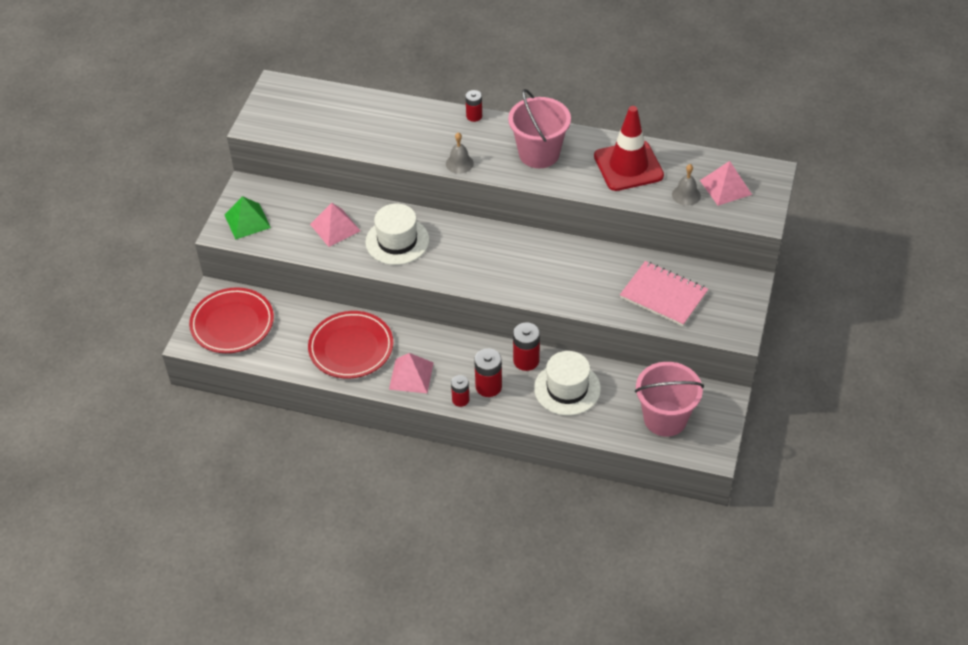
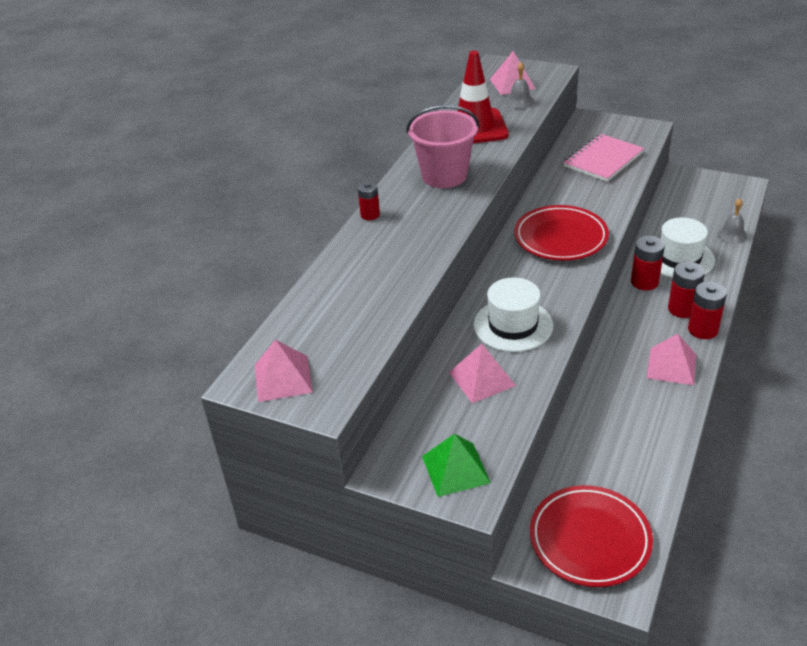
camera: 80 degrees left, 10 degrees down
red plate [308,311,393,379] -> red plate moved to [514,205,609,261]
grey bell [446,132,474,174] -> grey bell moved to [717,199,747,244]
red battery [451,375,469,407] -> red battery [688,281,727,339], size x1.54
pink bucket [635,362,704,437] -> none
none -> pink pyramid [255,340,313,402]

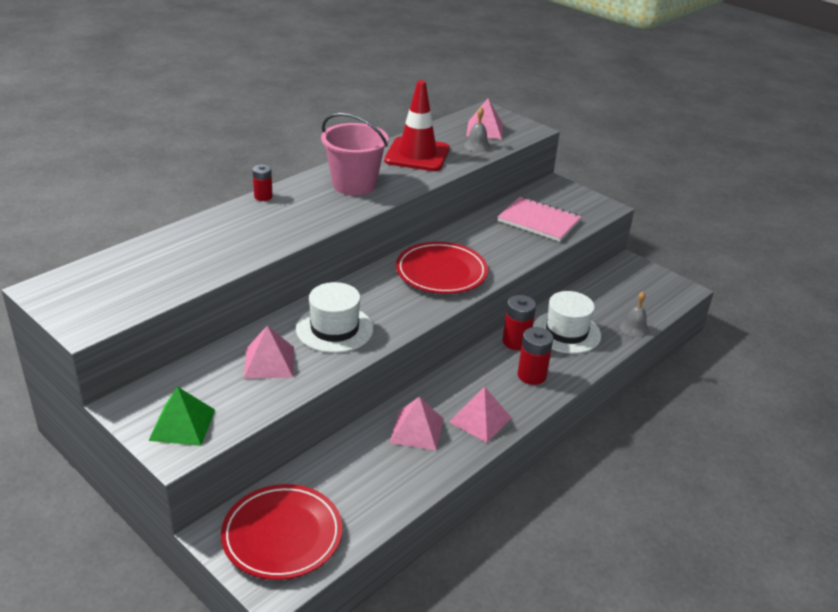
camera: 15 degrees right, 5 degrees down
pink pyramid [255,340,313,402] -> pink pyramid moved to [390,397,444,451]
pink notebook [563,134,644,182] -> pink notebook turned 60 degrees clockwise [498,197,581,242]
red battery [688,281,727,339] -> none

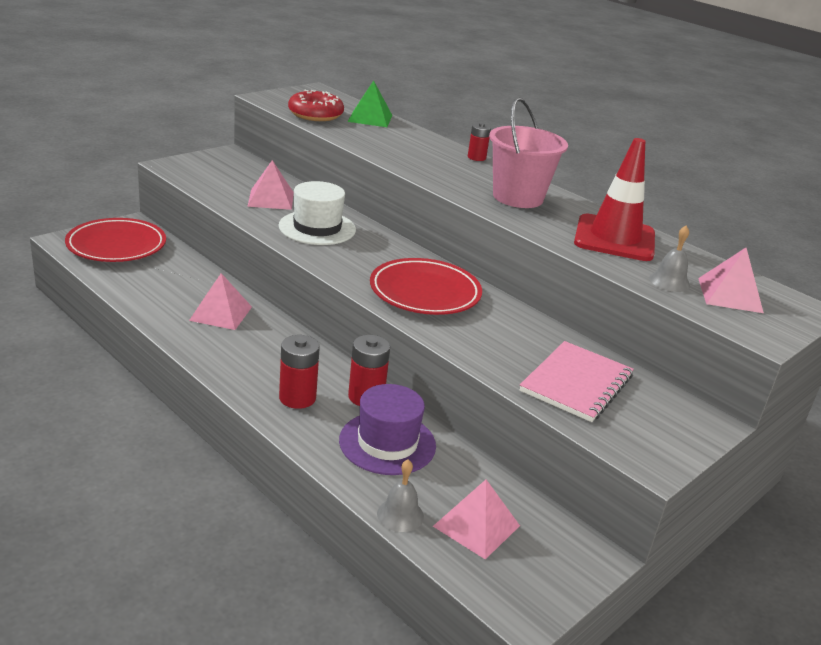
camera: 90 degrees right, 5 degrees down
green pyramid [148,387,215,446] -> green pyramid moved to [347,80,392,127]
pink pyramid [449,386,512,443] -> pink pyramid moved to [433,480,520,560]
white hat [533,291,601,354] -> purple hat [339,384,436,475]
none -> red donut [288,90,344,121]

